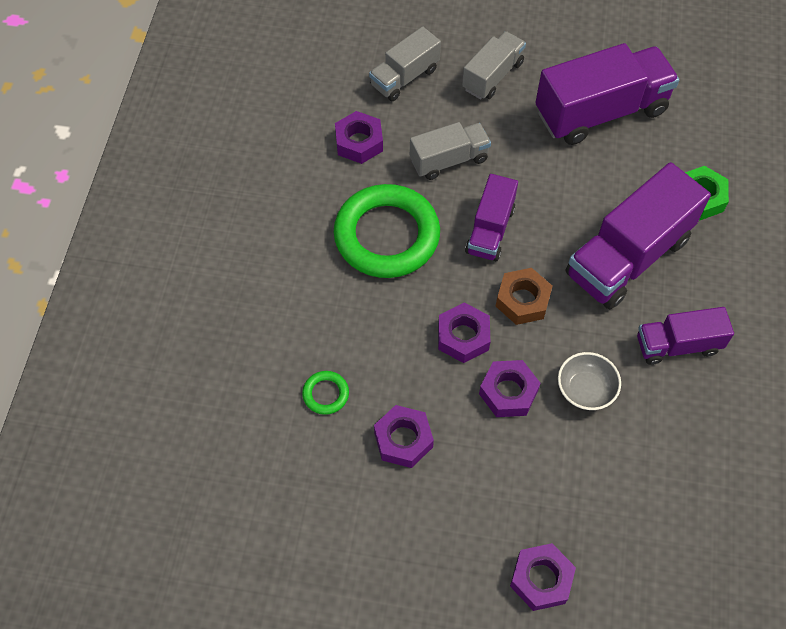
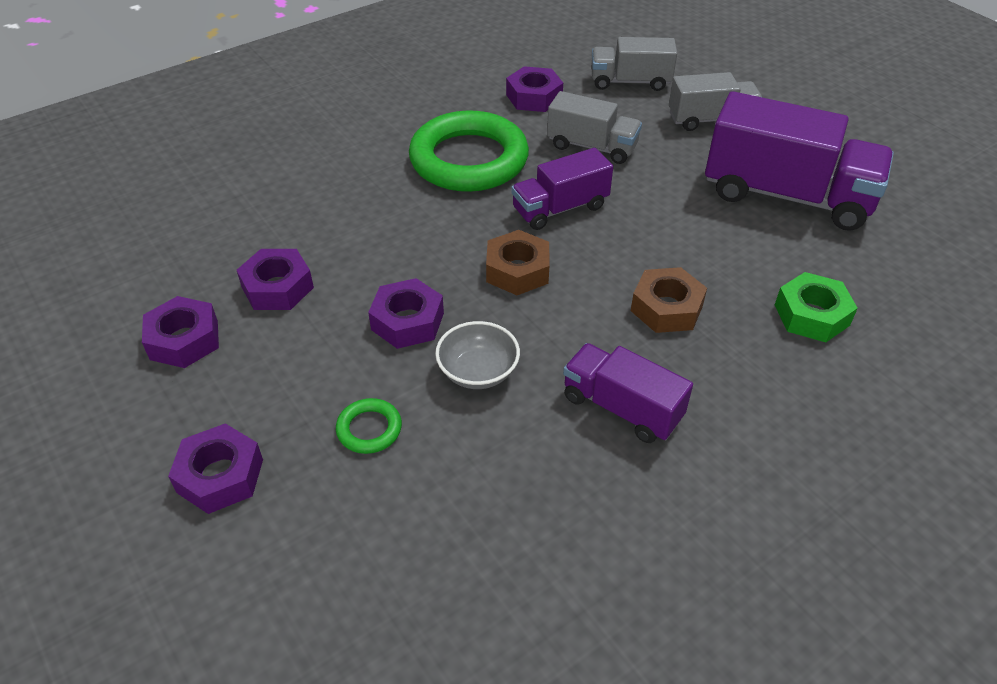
camera: 45 degrees right, 15 degrees down
green ring [302,371,349,415] -> green ring moved to [336,398,402,454]
purple nut [438,303,490,363] -> purple nut moved to [142,296,219,368]
purple truck [566,162,711,309] -> brown nut [631,267,707,333]

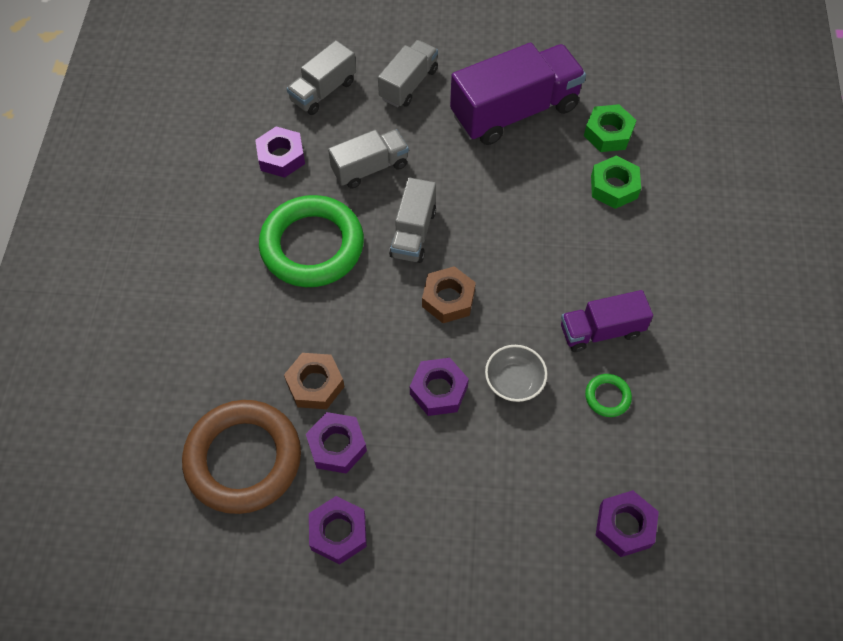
camera: 50 degrees left, 15 degrees up
purple nut [168,423,263,514] -> purple nut moved to [595,490,659,557]
green ring [336,398,402,454] -> green ring moved to [585,374,632,417]
purple truck [511,148,613,230] -> grey truck [389,177,436,263]
brown nut [631,267,707,333] -> brown nut moved to [284,353,344,409]
none -> brown ring [182,400,301,514]
none -> green nut [584,104,637,152]

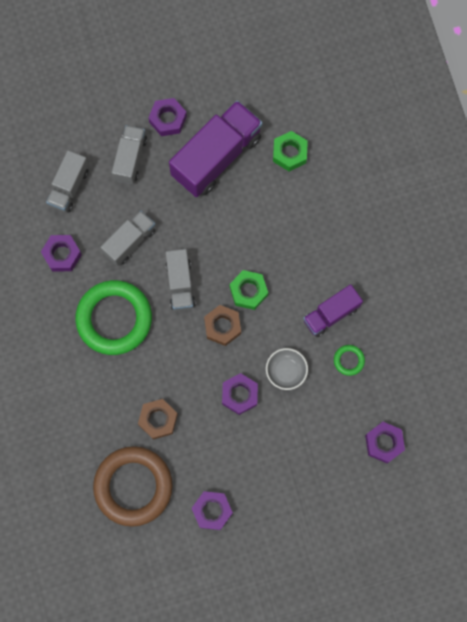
camera: 20 degrees left, 15 degrees up
purple nut [306,412,367,474] -> purple nut moved to [148,98,187,136]
green nut [591,156,641,209] -> green nut moved to [230,270,268,310]

